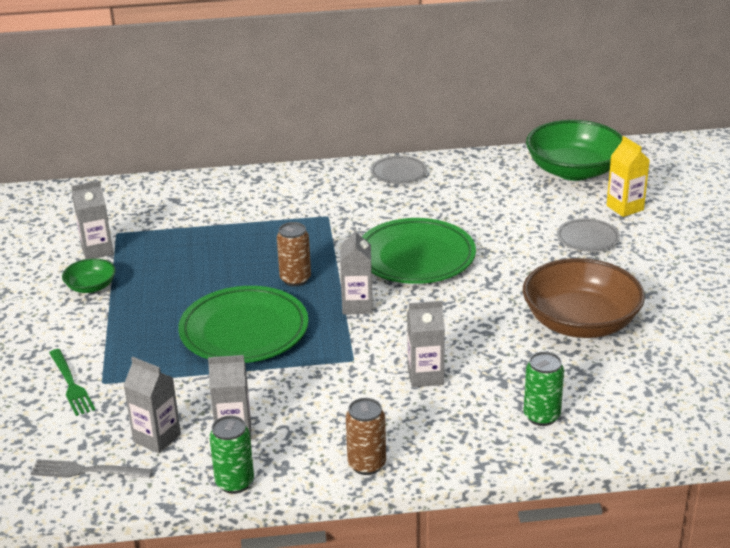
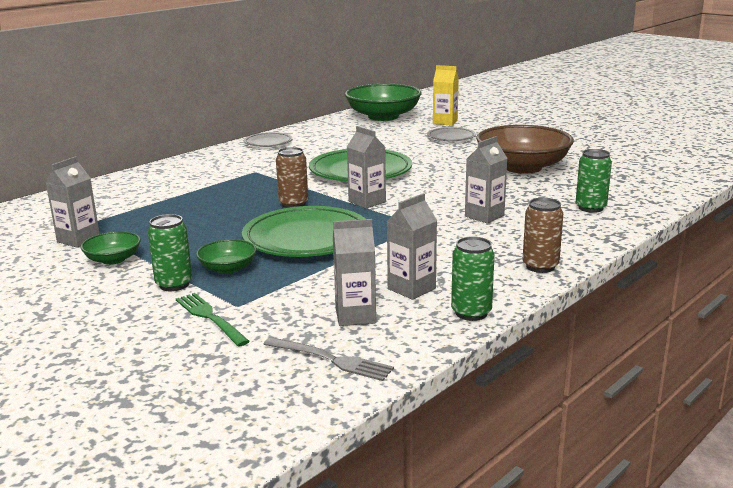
camera: 40 degrees left, 10 degrees down
grey fork [30,459,153,478] -> grey fork turned 120 degrees counterclockwise [264,337,394,381]
green fork [49,349,95,416] -> green fork turned 150 degrees counterclockwise [176,293,250,347]
none -> green can [148,214,192,291]
none -> green bowl [196,239,257,274]

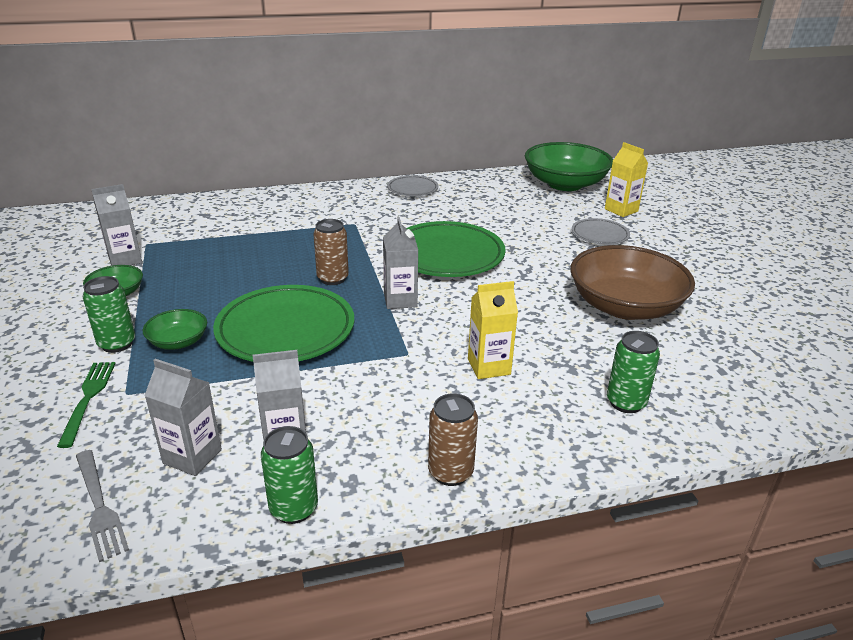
camera: 30 degrees right, 10 degrees up
grey carton [465,136,507,223] -> yellow carton [468,281,518,379]

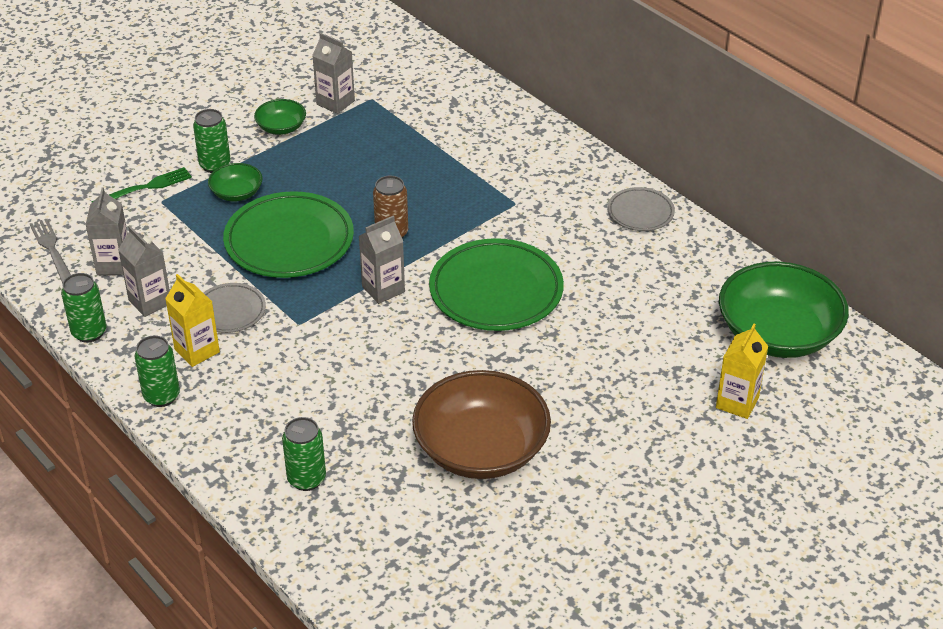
camera: 65 degrees right, 10 degrees up
grey fork [76,450,129,562] -> grey fork turned 120 degrees clockwise [30,219,71,284]
brown can [428,393,478,486] -> green can [135,335,180,407]
yellow carton [468,281,518,379] -> yellow carton moved to [165,274,220,367]
grey plate [572,218,630,245] -> grey plate moved to [203,283,266,333]

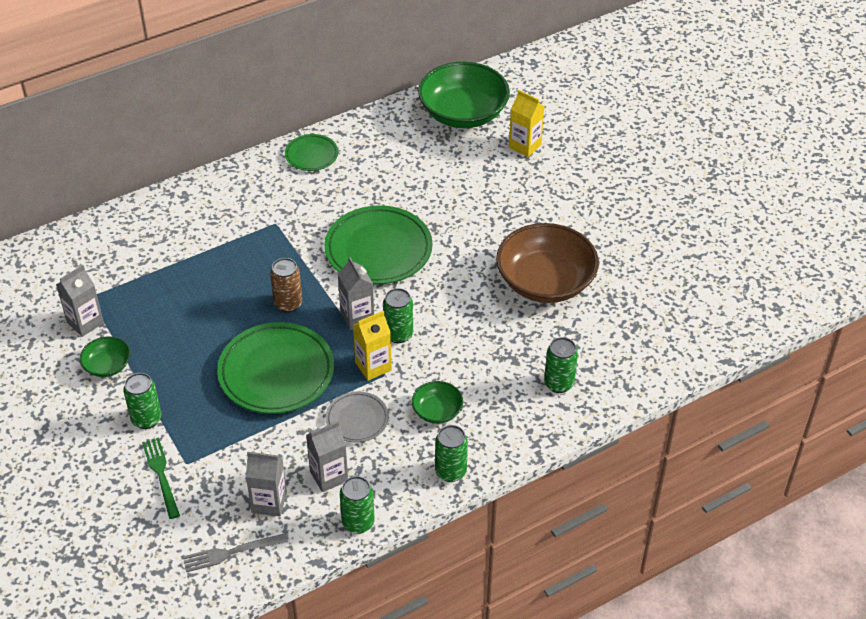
camera: 80 degrees left, 5 degrees up
yellow carton [165,274,220,367] -> yellow carton moved to [353,311,392,381]
green bowl [208,163,263,202] -> green bowl moved to [412,381,463,424]
grey plate [607,187,675,231] -> green plate [285,134,338,171]
none -> green can [383,288,413,343]

